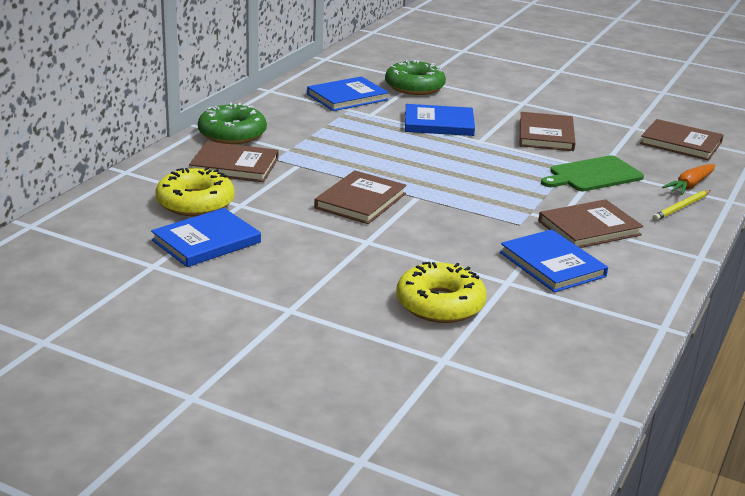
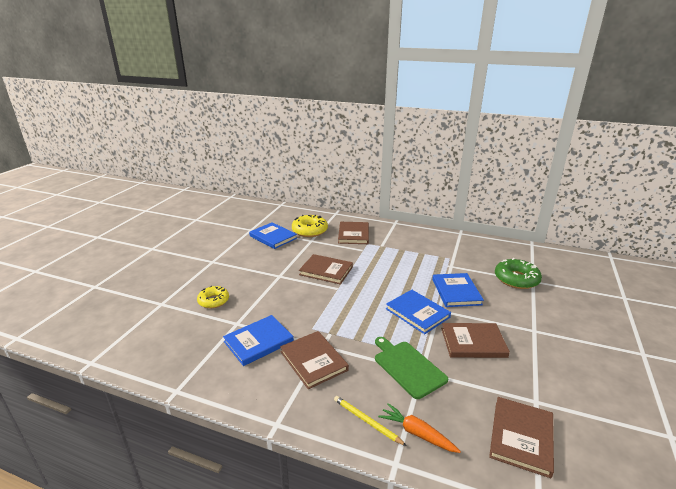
camera: 85 degrees right, 0 degrees up
green donut [198,102,267,144] -> none
blue book [307,76,389,111] -> blue book moved to [386,290,451,334]
yellow donut [396,262,487,323] -> yellow donut [197,286,229,308], size x0.66

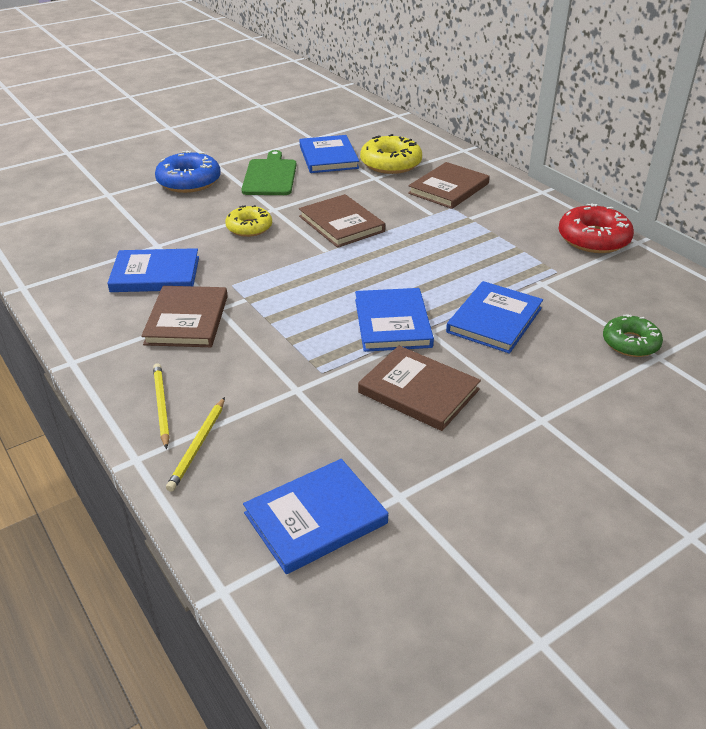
camera: 35 degrees right, 10 degrees up
yellow donut [197,286,229,308] -> yellow donut moved to [225,205,272,237]
green cutting board [375,337,448,399] -> green cutting board moved to [241,150,296,195]
orange carrot [378,403,461,453] -> yellow pencil [166,397,225,492]
brown book [489,397,554,478] -> blue book [243,459,388,574]
green donut [495,258,542,289] -> green donut [603,314,663,357], size x0.66
none -> blue donut [155,151,221,193]
none -> red donut [558,203,634,253]

